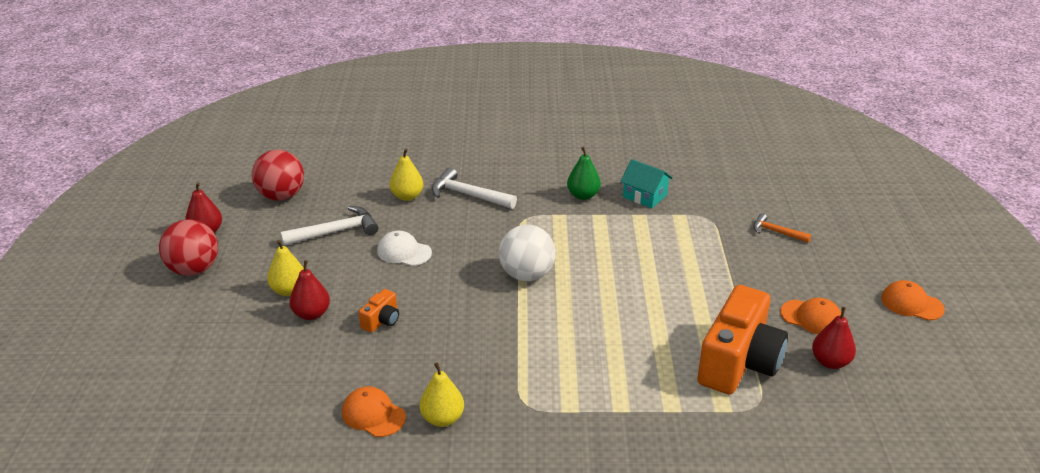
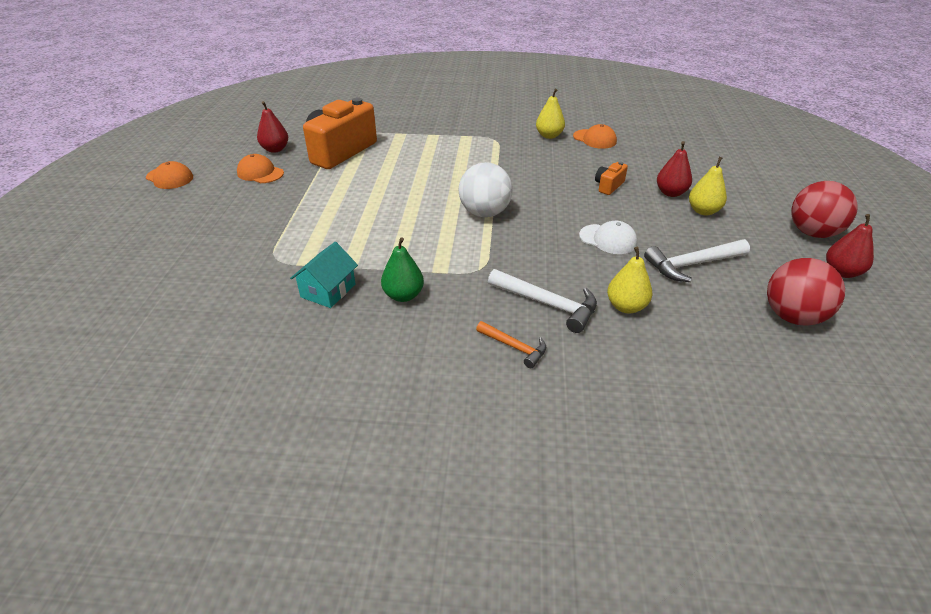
camera: 175 degrees left, 5 degrees up
turquoise house [620,159,672,208] -> turquoise house turned 75 degrees clockwise [290,242,358,308]
orange hammer [753,213,811,243] -> orange hammer moved to [476,321,546,368]

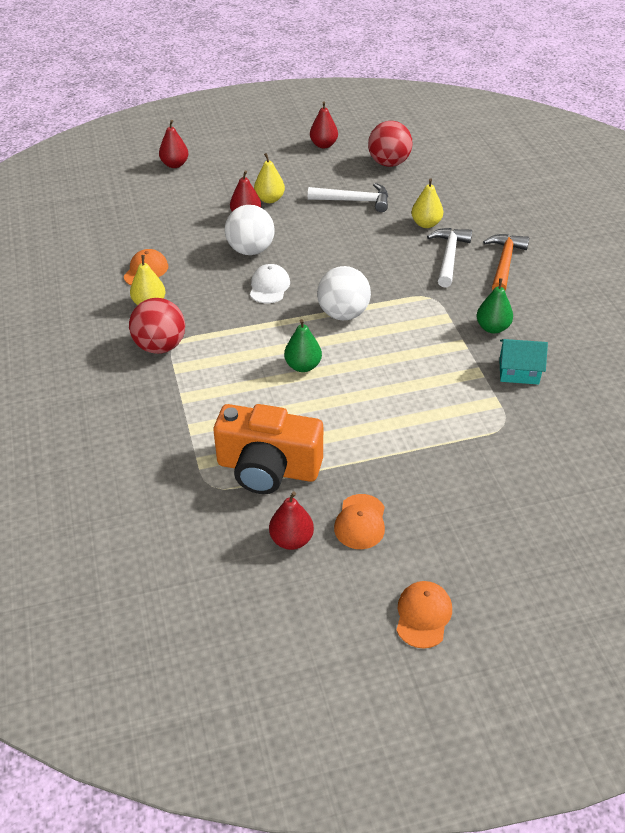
camera: 110 degrees left, 5 degrees up
orange hammer [476,321,546,368] -> orange hammer [483,234,529,290], size x1.63
white cap [579,221,637,254] -> white cap moved to [250,264,290,303]
orange camera [595,162,628,195] -> white ball [225,205,275,255]
white hammer [644,239,750,282] -> white hammer turned 45 degrees counterclockwise [308,183,388,212]
red ball [791,181,858,238] -> red ball moved to [129,298,185,354]
none -> red pear [159,120,188,168]
none -> green pear [284,319,322,372]

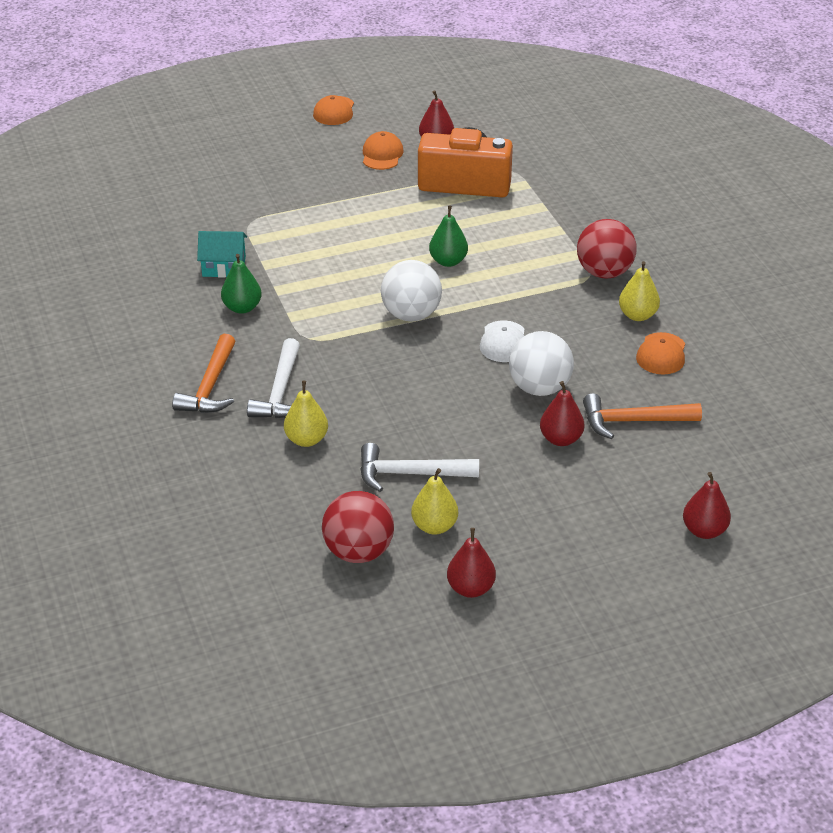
camera: 175 degrees right, 5 degrees down
yellow pear [254,153,285,203] -> yellow pear moved to [411,468,458,535]
none -> orange hammer [583,393,702,439]

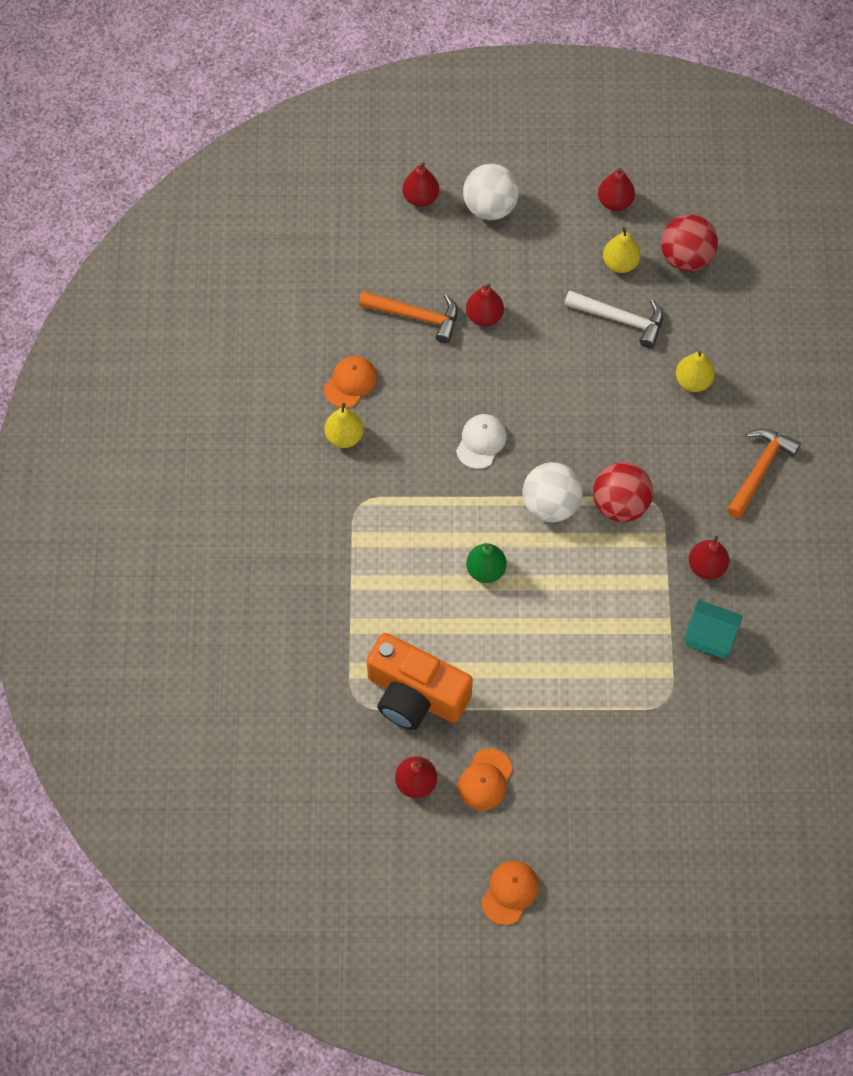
camera: 160 degrees left, 25 degrees up
green pear [221,254,262,314] -> red pear [689,536,729,580]
white hammer [247,338,300,419] -> none
white ball [509,331,574,396] -> white ball moved to [463,164,519,220]
red ball [577,219,636,278] -> red ball moved to [593,462,653,522]

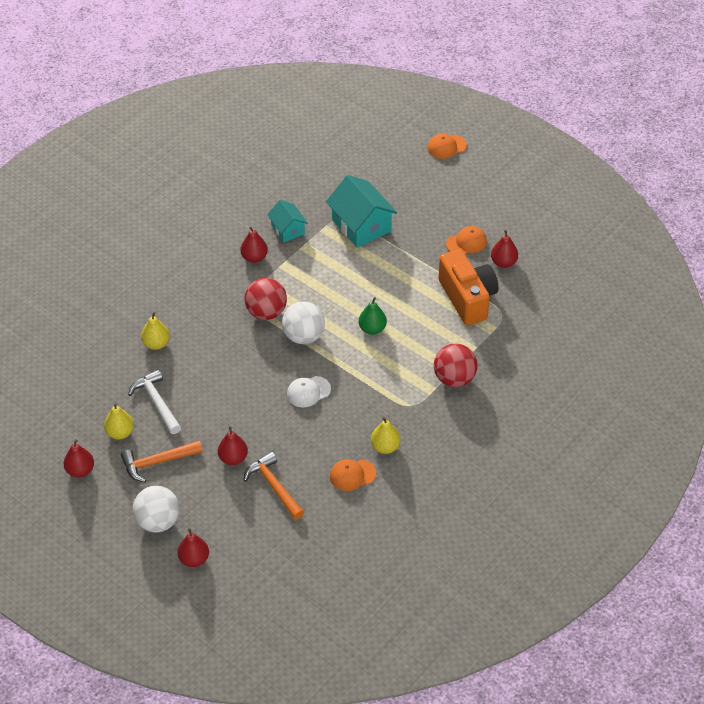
camera: 140 degrees left, 15 degrees down
orange cap [481,861,539,925] -> orange cap moved to [428,134,467,159]
red ball [661,214,718,272] -> red ball moved to [434,344,477,387]
orange hammer [727,428,801,518] -> orange hammer moved to [121,441,203,483]
none -> turquoise house [326,175,397,248]

